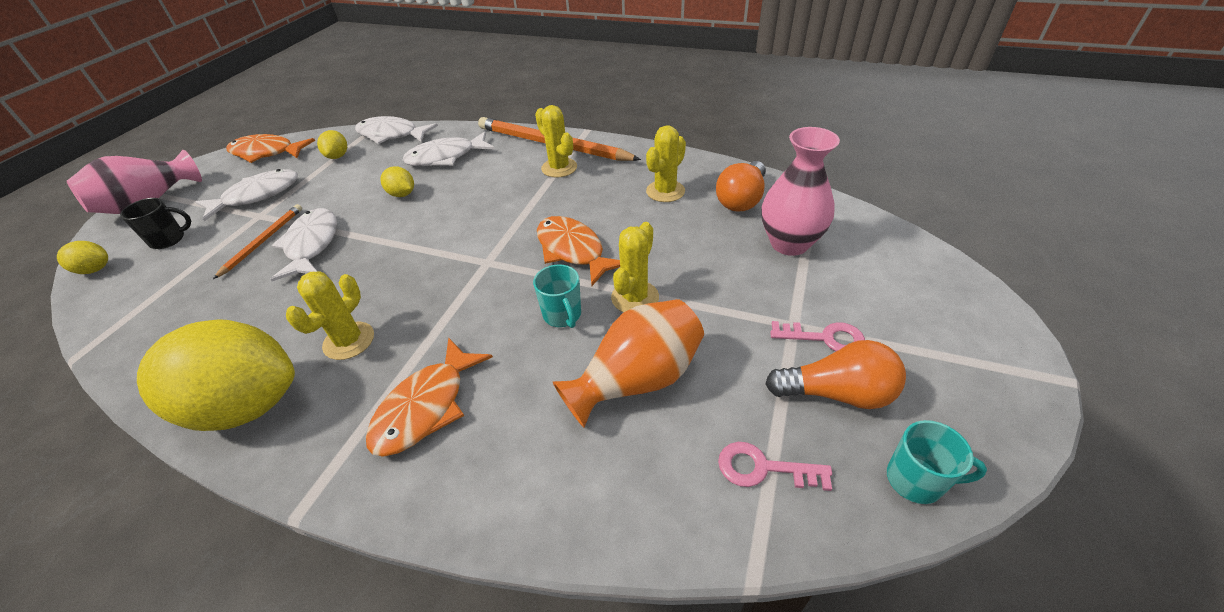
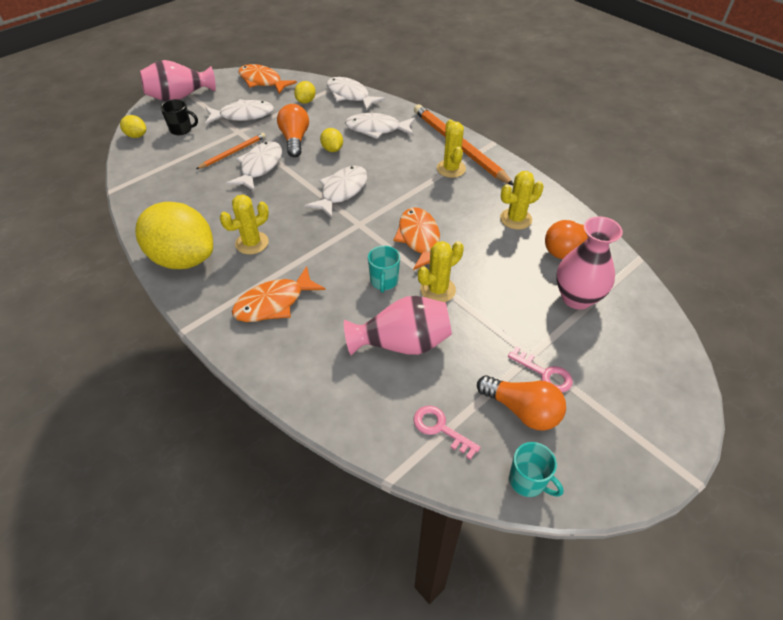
camera: 25 degrees right, 5 degrees up
orange vase [553,299,704,428] -> pink vase [344,296,452,356]
none -> orange light bulb [277,104,309,157]
none -> white fish [305,166,368,218]

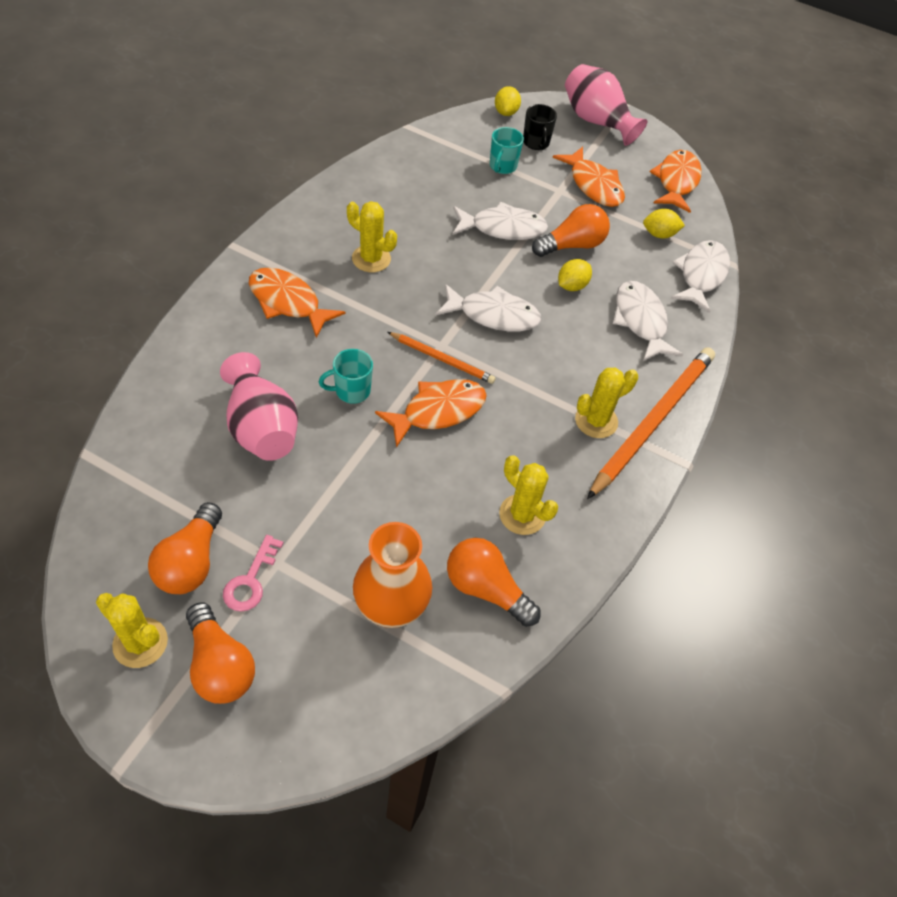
camera: 65 degrees right, 5 degrees up
yellow lemon [135,202,213,269] -> none
orange pencil [196,133,266,169] -> orange pencil moved to [388,332,496,384]
white fish [205,99,274,125] -> orange fish [553,147,625,207]
pink key [414,406,481,460] -> none
yellow cactus [418,241,464,302] -> yellow cactus moved to [96,593,168,668]
turquoise mug [509,442,564,497] -> turquoise mug moved to [490,127,524,174]
pink vase [556,216,623,310] -> orange vase [353,522,432,628]
none -> orange light bulb [186,602,255,704]

